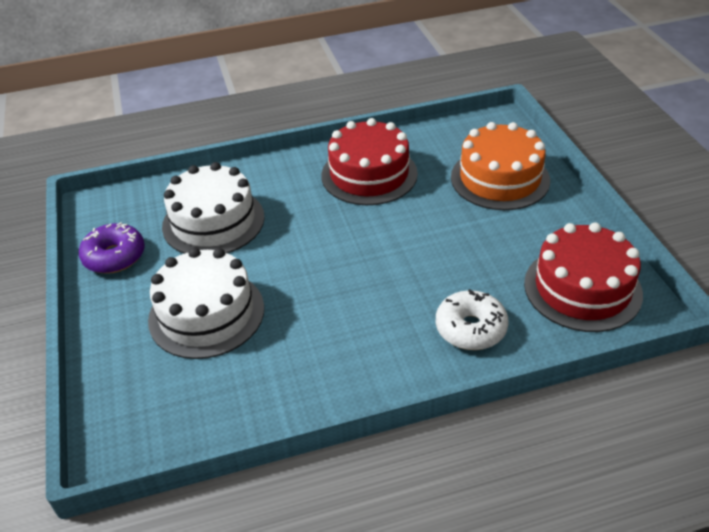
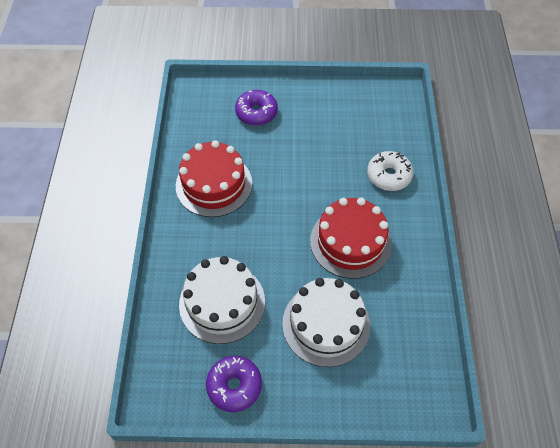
camera: 75 degrees left, 15 degrees up
orange cake [451,122,550,210] -> purple donut [235,90,278,126]
red cake [524,223,643,332] -> red cake moved to [310,198,392,279]

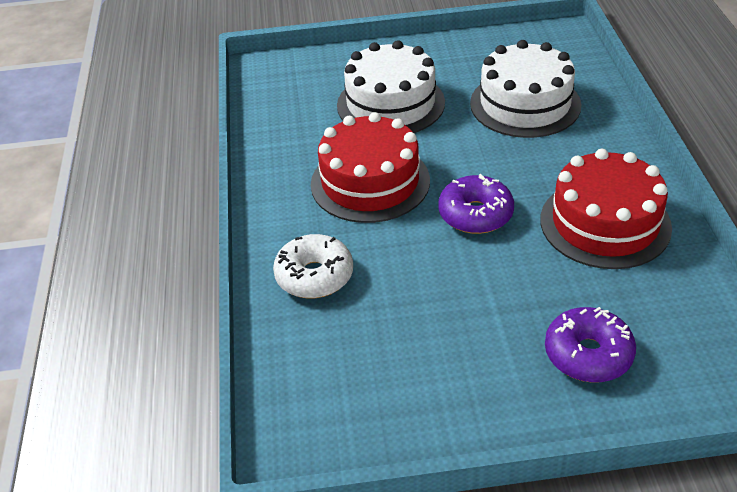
camera: 175 degrees right, 15 degrees down
purple donut [206,356,262,412] -> purple donut moved to [438,174,514,234]

